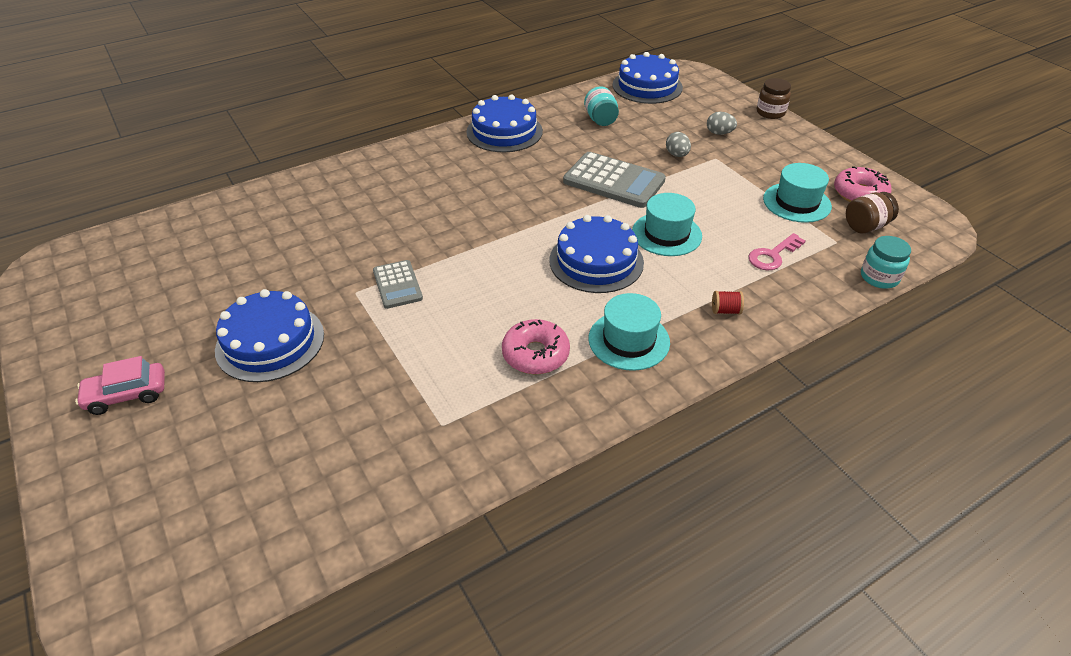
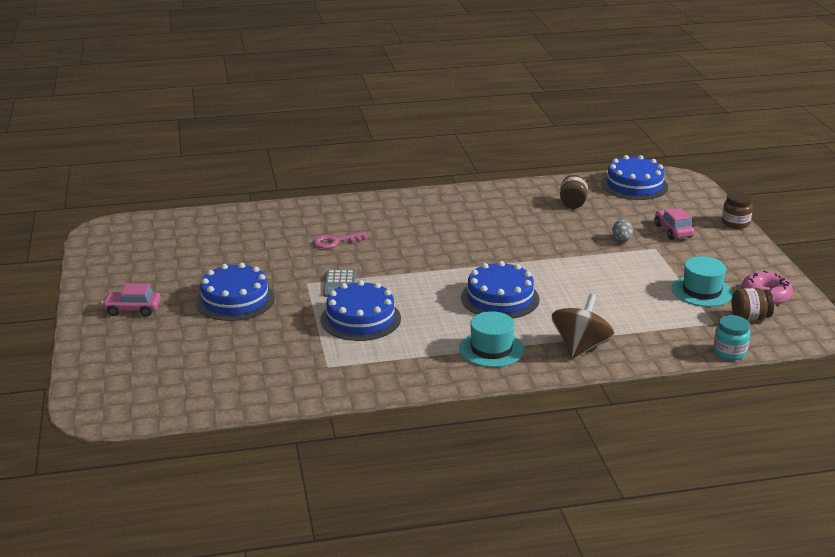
camera: 20 degrees right, 15 degrees down
blue cake [466,94,543,152] -> blue cake moved to [320,280,401,341]
pink donut [502,319,570,374] -> none
grey calculator [563,152,666,208] -> none
turquoise jar [584,86,619,126] -> brown jar [560,175,588,209]
turquoise hat [632,193,702,256] -> none
grey egg [707,112,737,135] -> pink car [655,208,694,240]
red spool [712,291,744,314] -> brown spinning top [552,294,615,359]
pink key [748,233,806,270] -> pink key moved to [314,232,368,249]

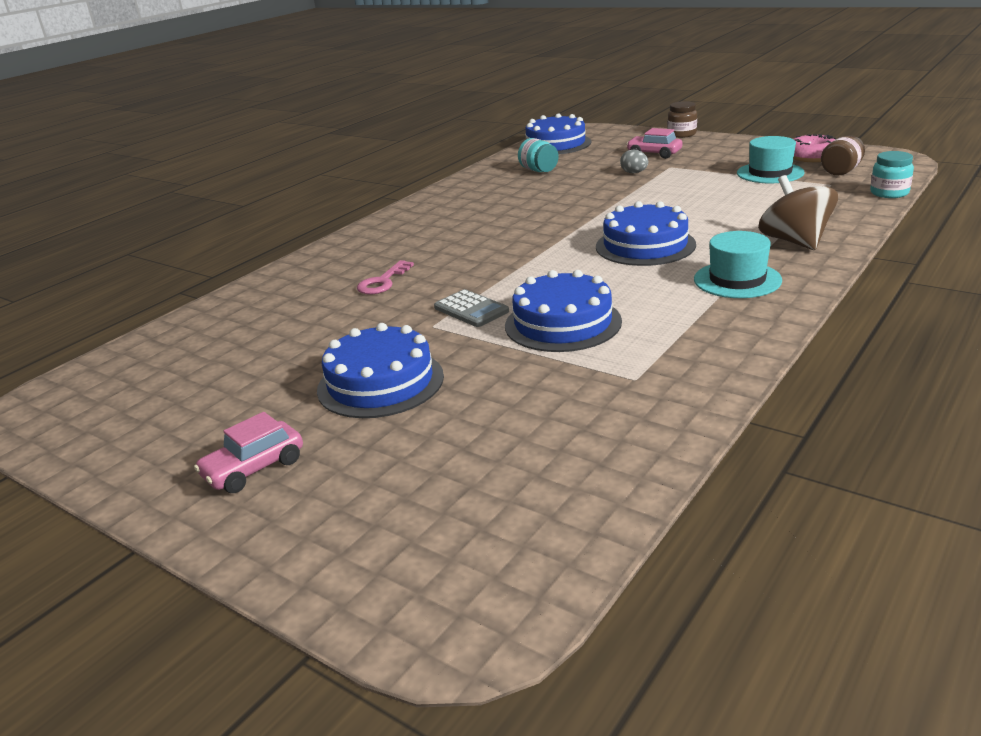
camera: 40 degrees left, 0 degrees up
brown jar [560,175,588,209] -> turquoise jar [518,138,559,172]

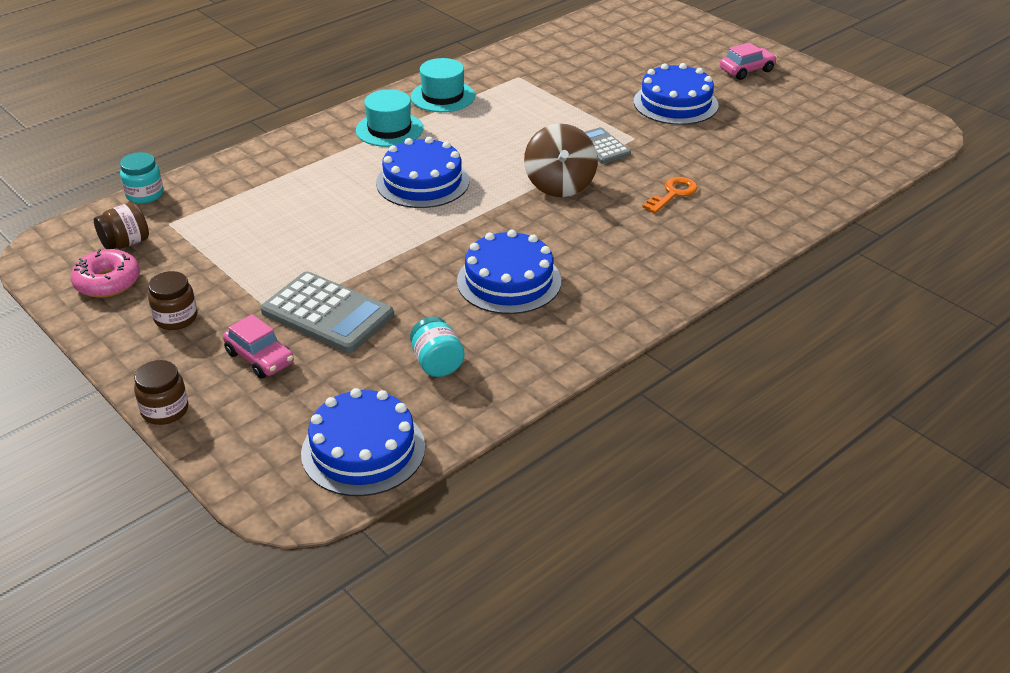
camera: 170 degrees left, 10 degrees up
pink key [357,260,414,294] -> orange key [642,177,698,213]
blue cake [505,270,622,352] -> blue cake moved to [457,230,561,314]
grey egg [620,150,648,173] -> grey calculator [261,271,394,353]
turquoise hat [737,136,804,183] -> turquoise hat moved to [411,58,475,112]
brown spinning top [758,175,838,250] -> brown spinning top moved to [524,124,598,197]
none -> brown jar [148,271,197,330]

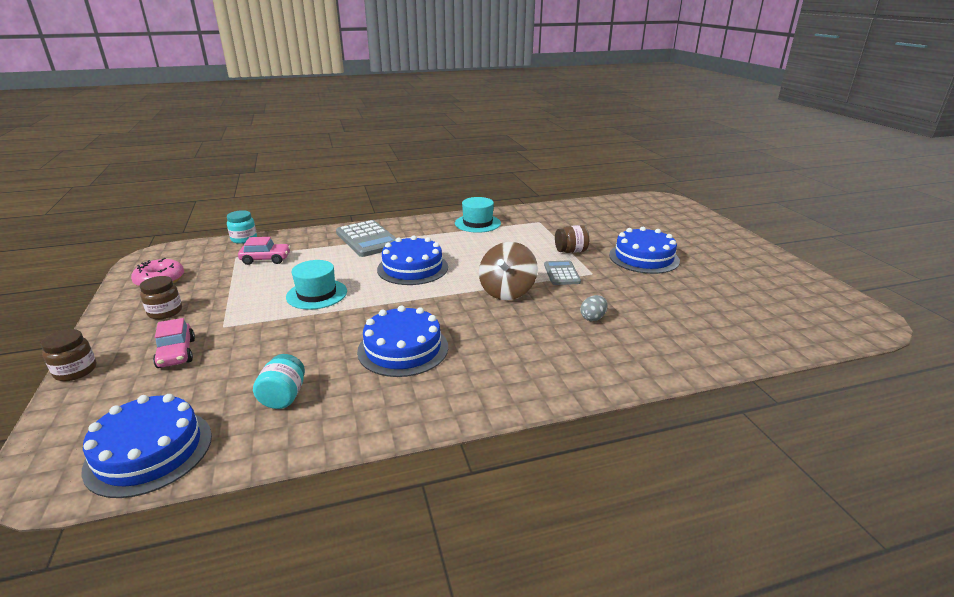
camera: 25 degrees right, 10 degrees down
brown jar [94,202,149,249] -> brown jar moved to [555,225,589,253]
grey calculator [261,271,394,353] -> grey calculator moved to [336,220,396,257]
turquoise hat [356,89,423,147] -> turquoise hat moved to [286,260,347,310]
orange key [642,177,698,213] -> grey egg [580,295,608,321]
pink car [720,42,777,80] -> pink car moved to [238,237,291,265]

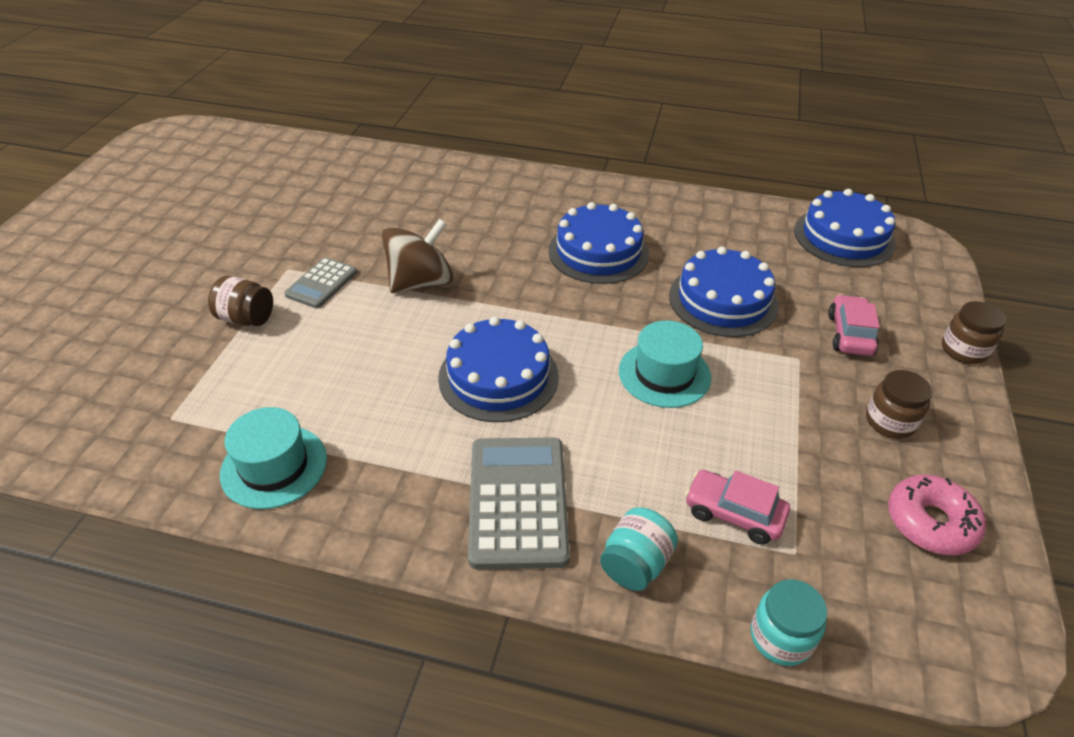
camera: 150 degrees left, 15 degrees up
turquoise jar [253,354,305,409] -> turquoise jar moved to [600,507,678,591]
grey egg [580,295,608,321] -> none
blue cake [609,227,680,274] -> blue cake moved to [669,246,779,337]

